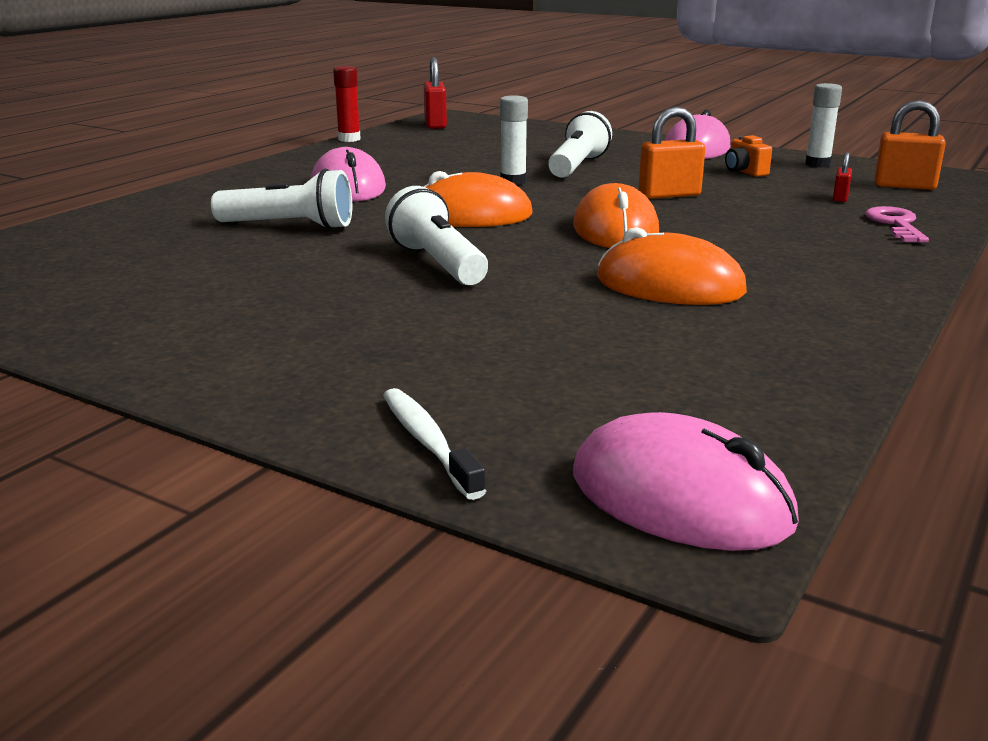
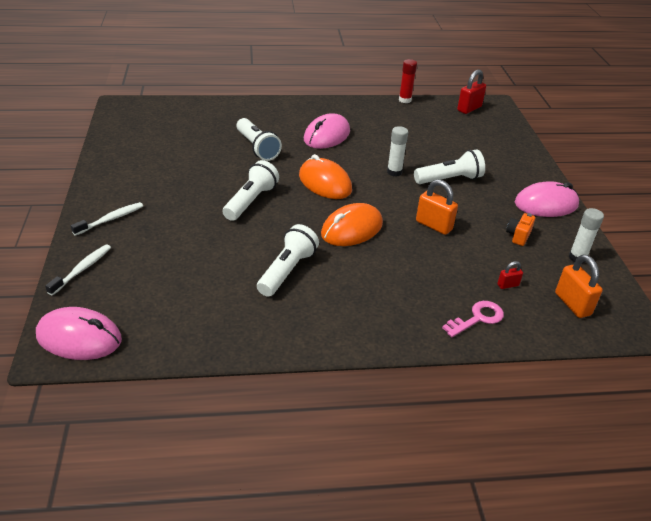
camera: 50 degrees right, 15 degrees up
pink mouse [573,412,799,551] -> pink mouse turned 75 degrees counterclockwise [36,307,122,360]
orange mouse [597,227,747,305] -> white flashlight [257,224,319,297]
none -> white toothbrush [71,202,143,236]

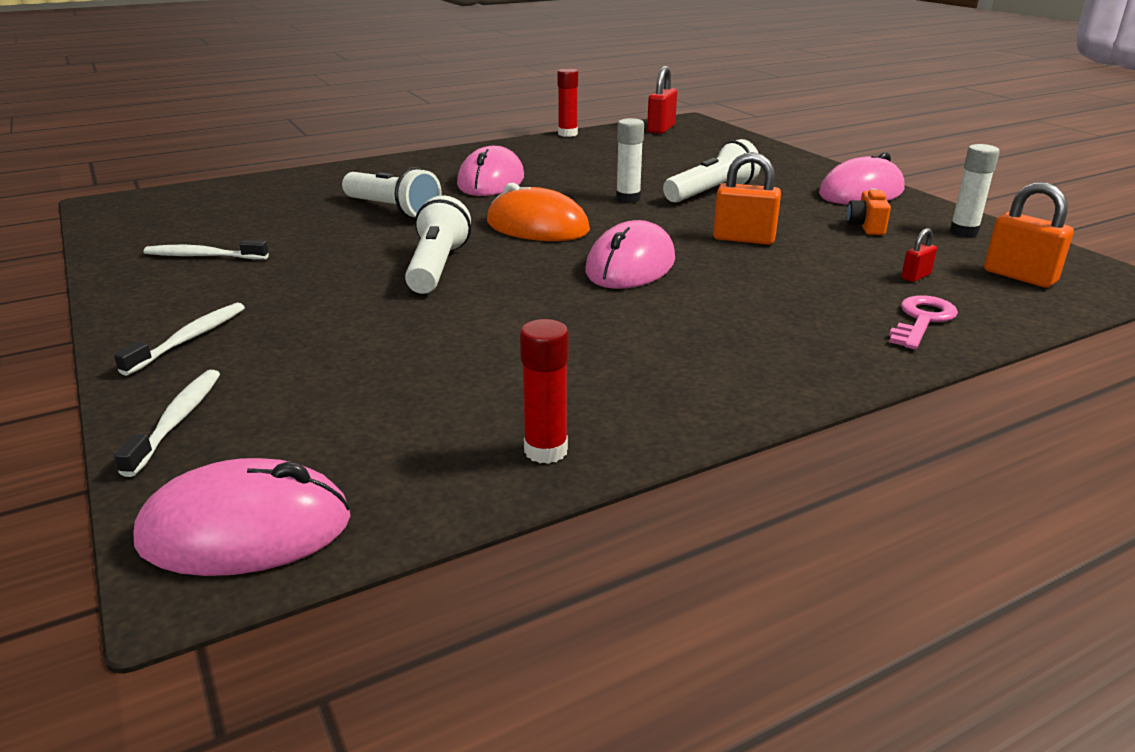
camera: 20 degrees left, 10 degrees down
white flashlight [257,224,319,297] -> none
orange mouse [321,203,383,246] -> pink mouse [585,220,675,289]
none -> white toothbrush [144,240,269,259]
none -> red glue stick [520,319,569,464]

